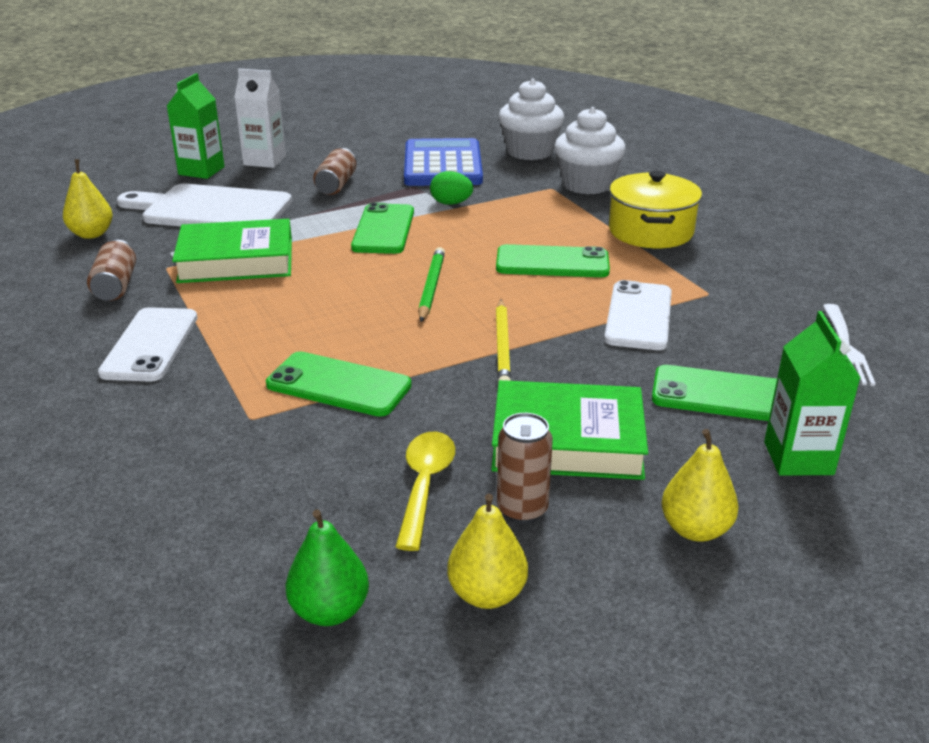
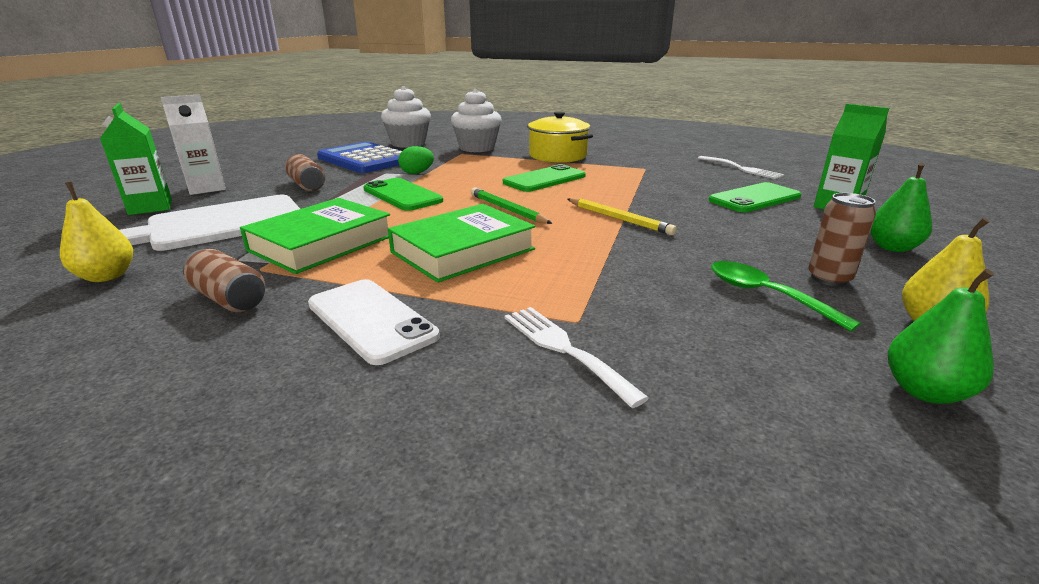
camera: 45 degrees left, 5 degrees down
green phone [266,352,412,417] -> none
yellow spoon [395,432,455,551] -> green spoon [711,261,861,332]
green book [491,380,648,480] -> green book moved to [388,204,535,283]
white phone [604,280,672,350] -> none
yellow pear [661,429,739,542] -> green pear [870,163,932,252]
none -> white fork [505,307,649,408]

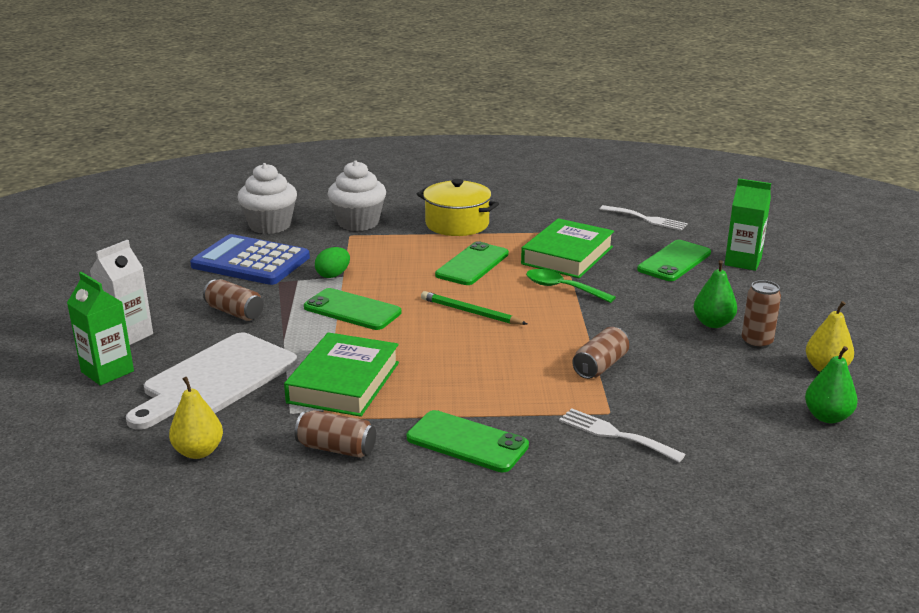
camera: 20 degrees left, 0 degrees up
white phone [308,279,440,365] -> green phone [407,410,529,472]
green book [388,204,535,283] -> green book moved to [521,218,614,278]
yellow pencil [567,198,677,235] -> none
green spoon [711,261,861,332] -> green spoon moved to [526,269,616,303]
green pear [870,163,932,252] -> green pear moved to [693,260,737,328]
none -> brown can [572,327,629,379]

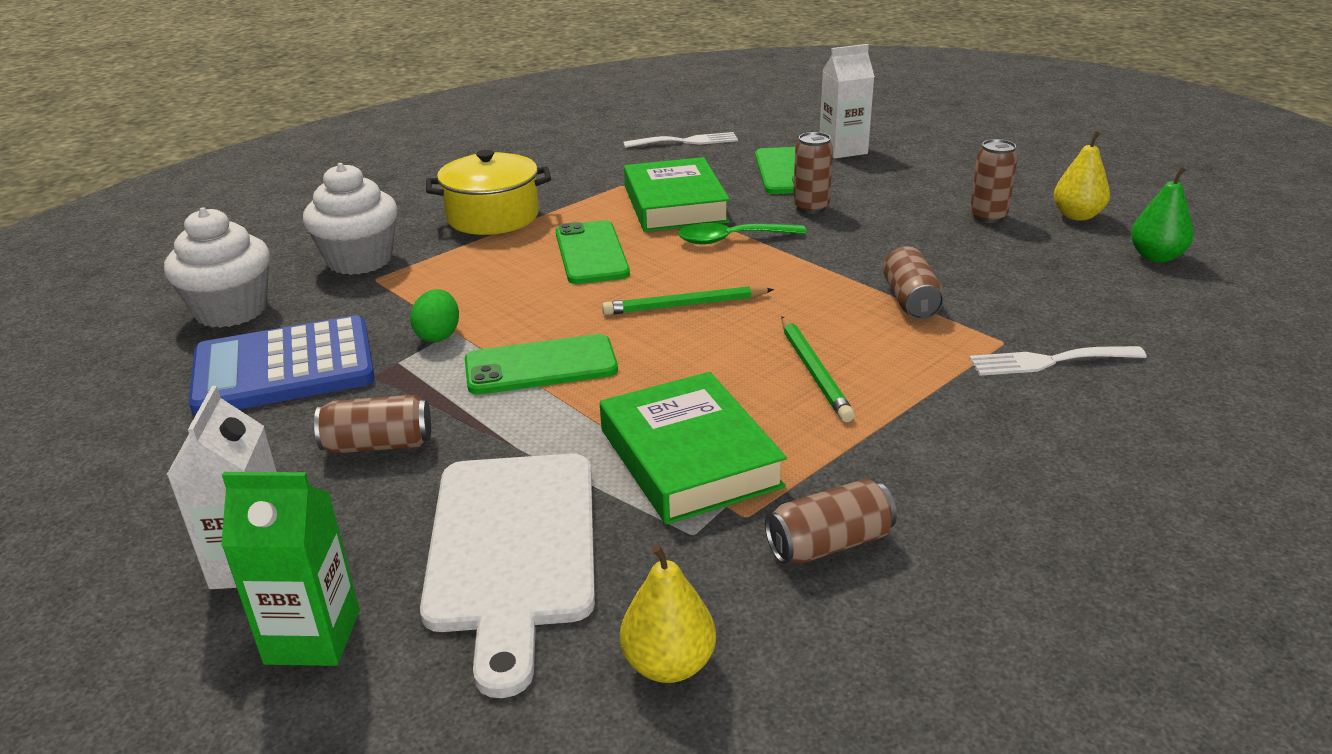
camera: 40 degrees left, 5 degrees up
green phone [407,410,529,472] -> none
green pear [693,260,737,328] -> none
green carton [725,178,771,271] -> white carton [820,44,875,159]
none -> green pencil [781,316,855,422]
none -> brown can [793,132,833,214]

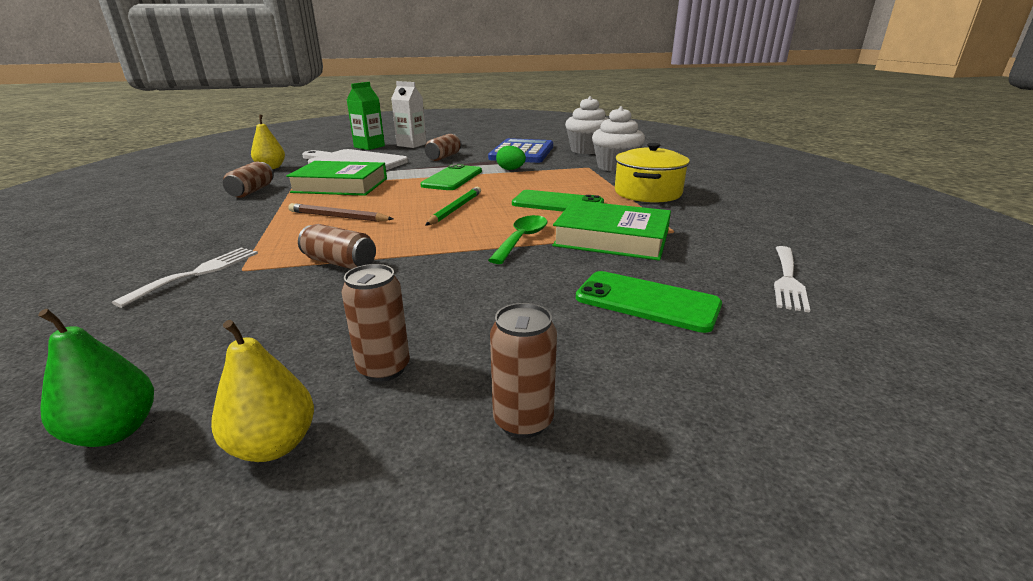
camera: 120 degrees right, 5 degrees down
green pencil [781,316,855,422] -> brown pencil [288,203,393,222]
brown can [793,132,833,214] -> brown can moved to [490,303,557,438]
white carton [820,44,875,159] -> none

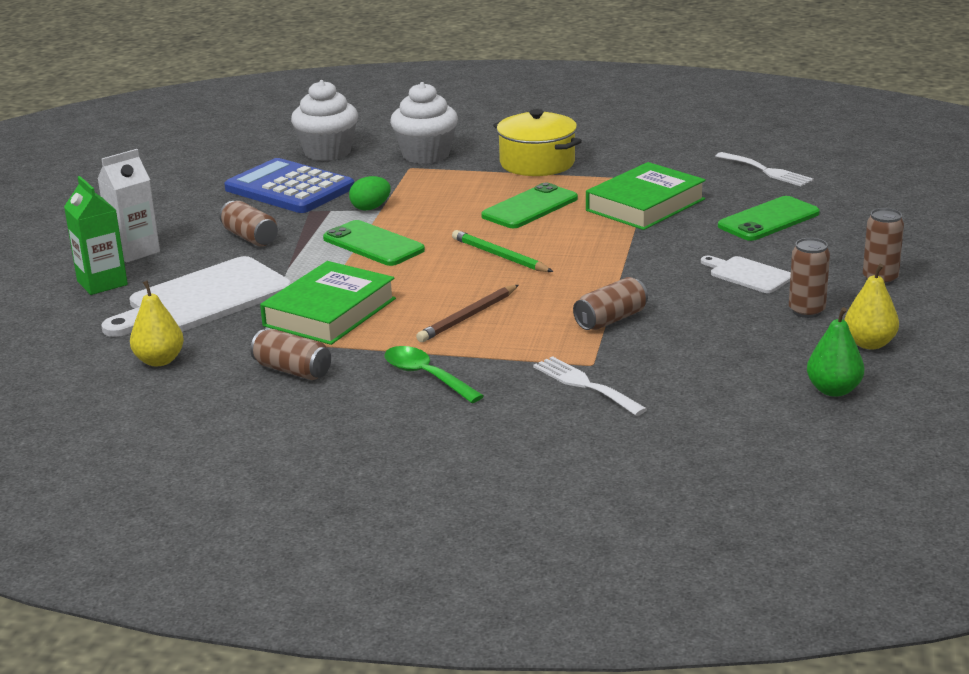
camera: 65 degrees left, 0 degrees up
green spoon [488,215,547,264] -> green spoon moved to [384,346,484,403]
none -> white cutting board [701,256,791,293]

